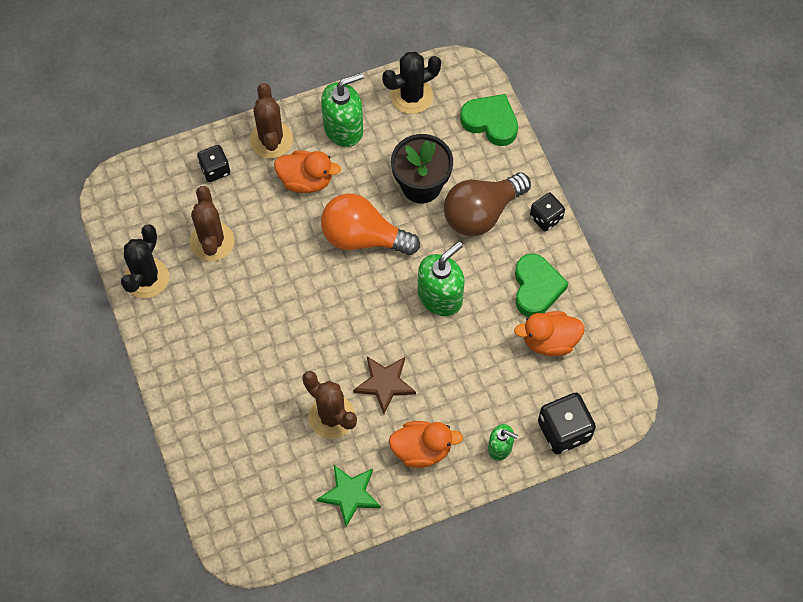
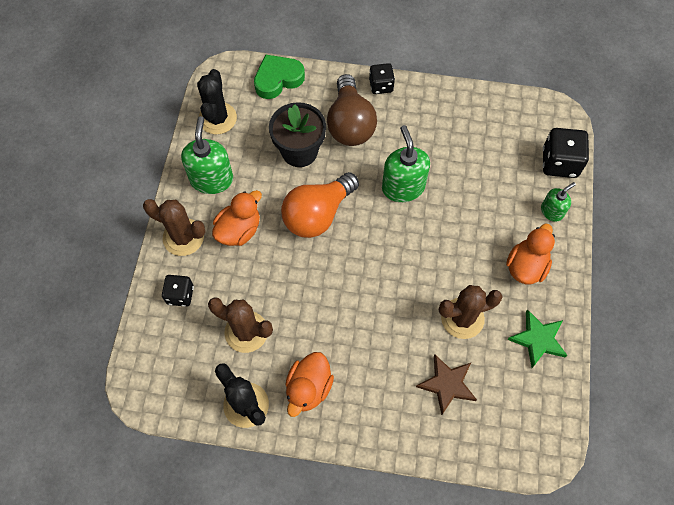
camera: 60 degrees left, 0 degrees up
brown star [353,357,416,414] -> brown star moved to [416,354,477,415]
orange duck [514,311,585,356] -> orange duck moved to [285,352,334,417]
green heart [515,253,568,317] -> none

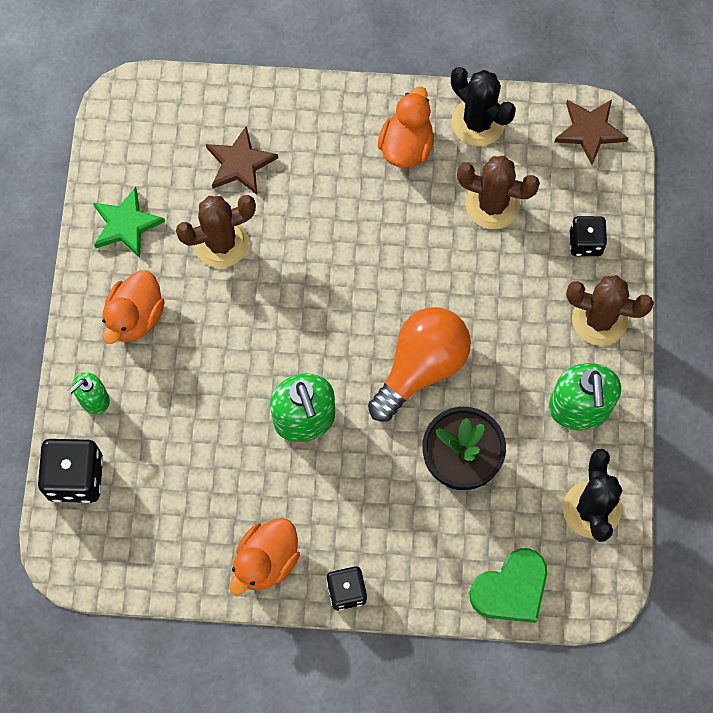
camera: 175 degrees right, 5 degrees up
orange duck [212,190,262,246] -> orange duck moved to [229,518,300,595]
brown light bulb [327,74,377,146] -> none
none -> brown star [555,100,628,165]

